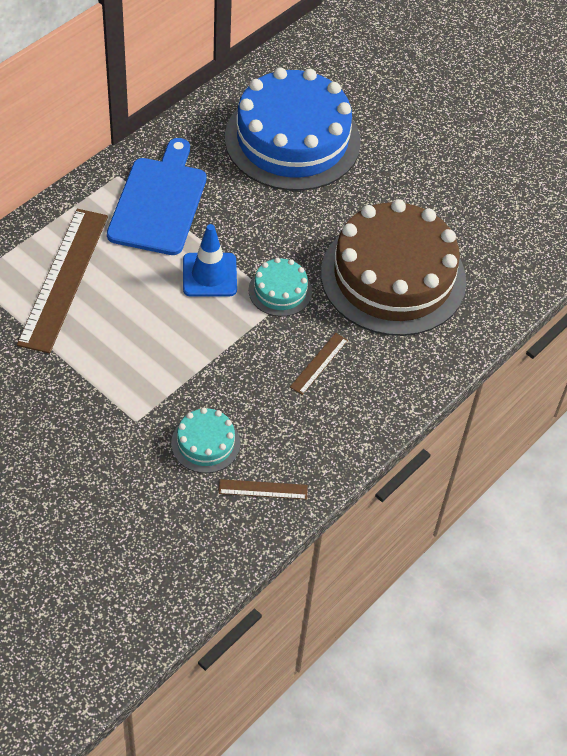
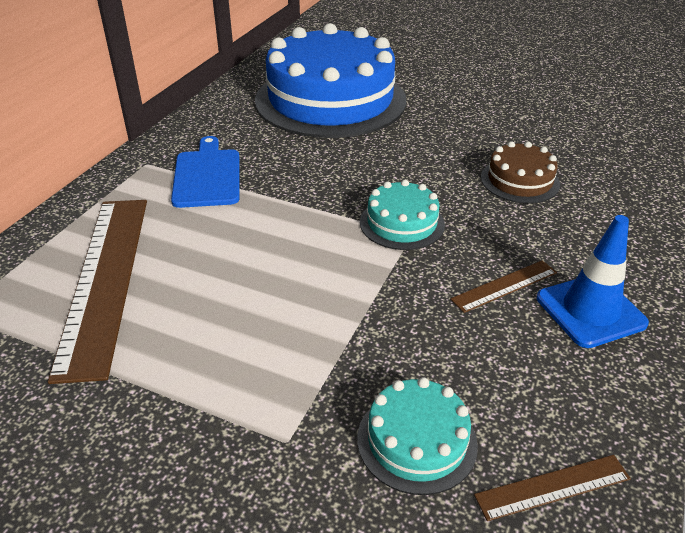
camera: 15 degrees left, 15 degrees down
blue cutting board [107,138,206,255] -> blue cutting board [171,136,240,208], size x0.66
blue traffic cone [183,224,237,297] -> blue traffic cone moved to [537,215,649,348]
brown ruler [290,333,348,395] -> brown ruler turned 45 degrees clockwise [450,261,557,313]
brown cake [321,199,466,336] -> brown cake [481,141,560,203], size x0.43

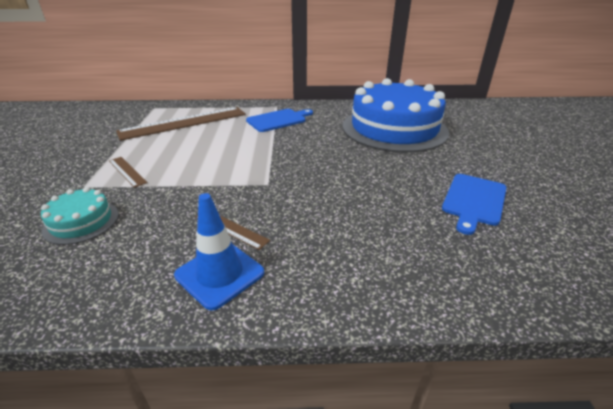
camera: 65 degrees right, 5 degrees down
turquoise cake [360,180,445,250] -> none
brown ruler [474,455,631,521] -> brown ruler moved to [109,157,148,188]
brown cake [481,141,560,203] -> none
none -> blue cutting board [442,174,507,235]

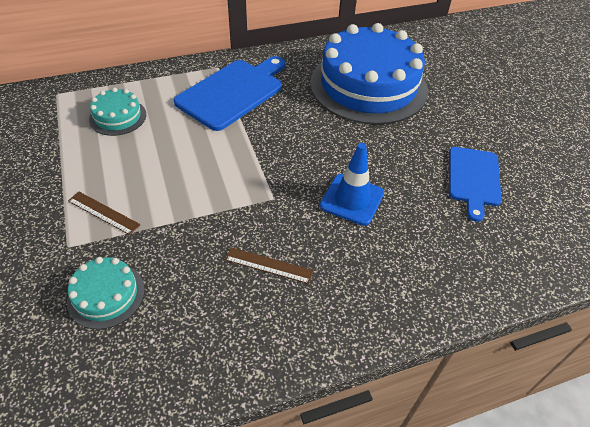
camera: 20 degrees left, 15 degrees up
brown ruler [116,107,246,141] -> turquoise cake [89,88,146,136]
blue traffic cone [174,193,264,311] -> blue traffic cone moved to [320,143,384,226]
blue cutting board [246,109,313,132] -> blue cutting board [174,56,285,131], size x1.52

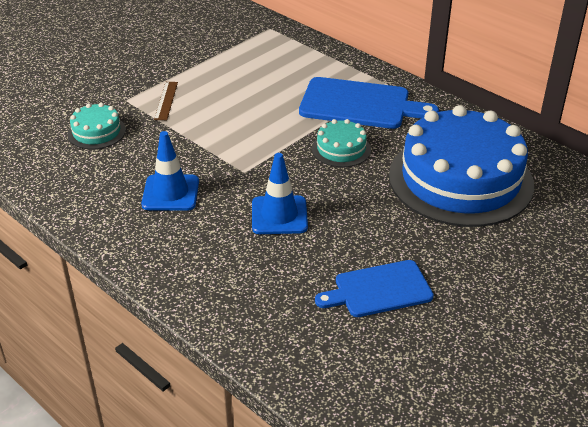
camera: 65 degrees right, 10 degrees down
turquoise cake [89,88,146,136] -> turquoise cake moved to [312,119,371,167]
brown ruler [225,247,314,284] -> blue traffic cone [141,131,199,211]

